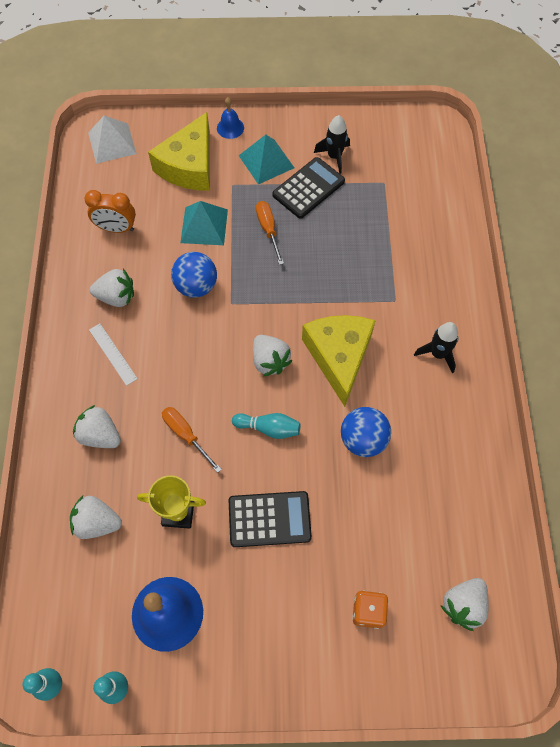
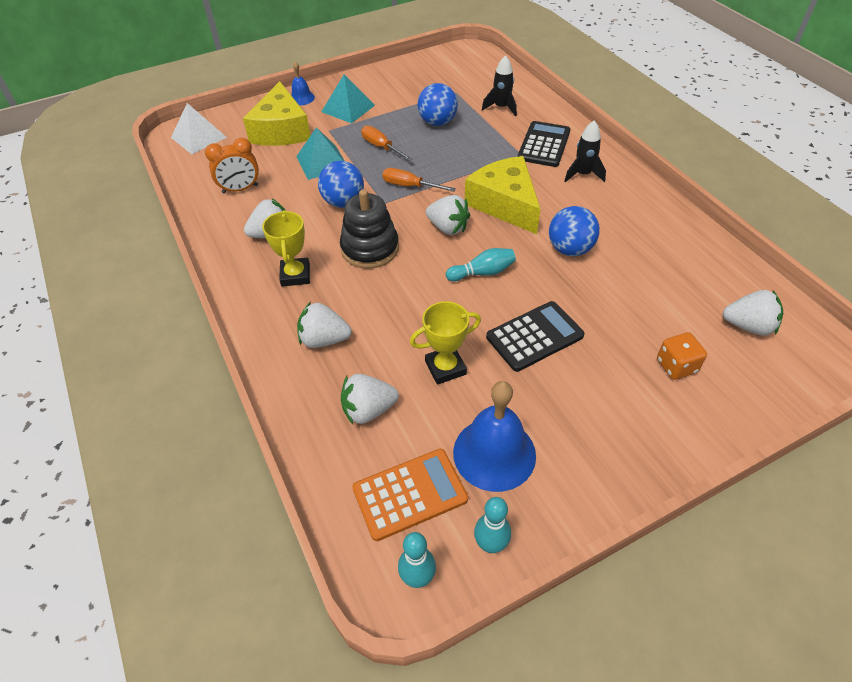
camera: 25 degrees left, 15 degrees down
white ruler [89,324,138,386] -> yellow trophy [262,210,310,287]
orange screwdriver [162,407,222,473] -> orange screwdriver moved to [382,168,456,192]
black calculator [272,157,345,219] -> black calculator moved to [518,121,571,167]
black rocket [314,115,350,174] -> black rocket moved to [482,55,517,116]
white strawberry [440,578,489,631] -> white strawberry turned 90 degrees counterclockwise [723,290,783,336]
none -> black stacking toy [340,189,399,269]
none -> orange calculator [352,449,468,541]
none -> blue ball [418,83,458,126]

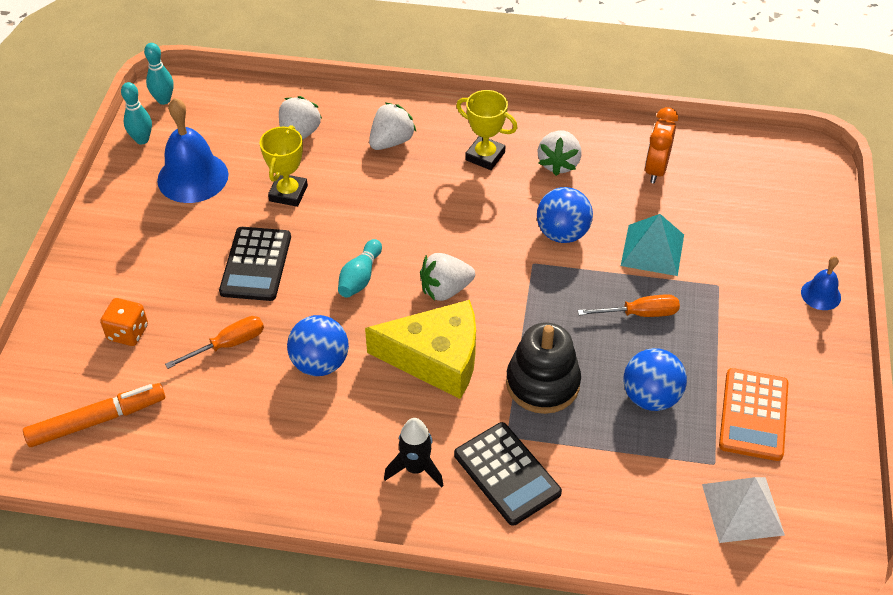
camera: 125 degrees right, 0 degrees up
white pyramid [171,103,227,154] -> white pyramid moved to [702,477,785,543]
yellow cheese [243,81,311,146] -> none
turquoise pyramid [321,74,375,124] -> none
black stacking toy [340,189,399,269] -> black stacking toy moved to [506,323,581,414]
orange calculator [352,449,468,541] -> orange calculator moved to [719,368,788,461]
orange screwdriver [382,168,456,192] -> orange screwdriver moved to [165,316,264,369]
black rocket [482,55,517,116] -> none
white strawberry [723,290,783,336] -> orange marker [23,383,165,447]

